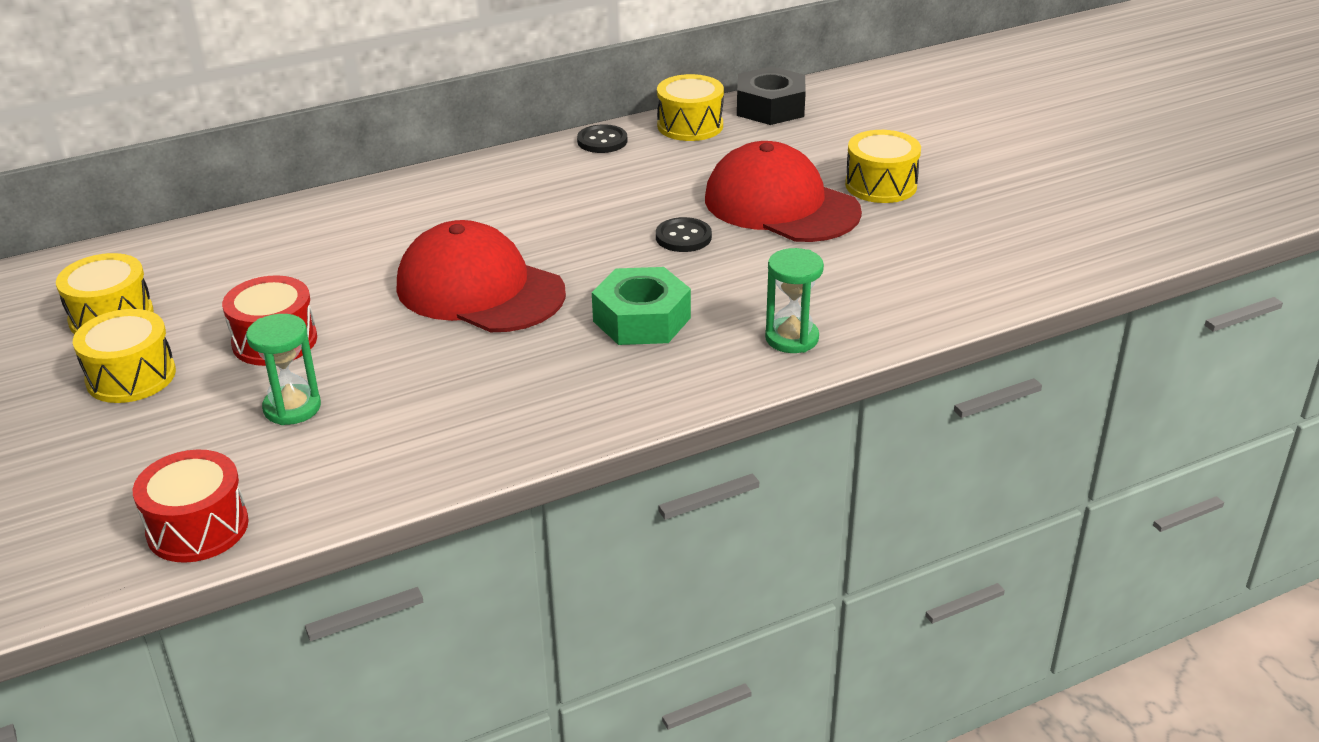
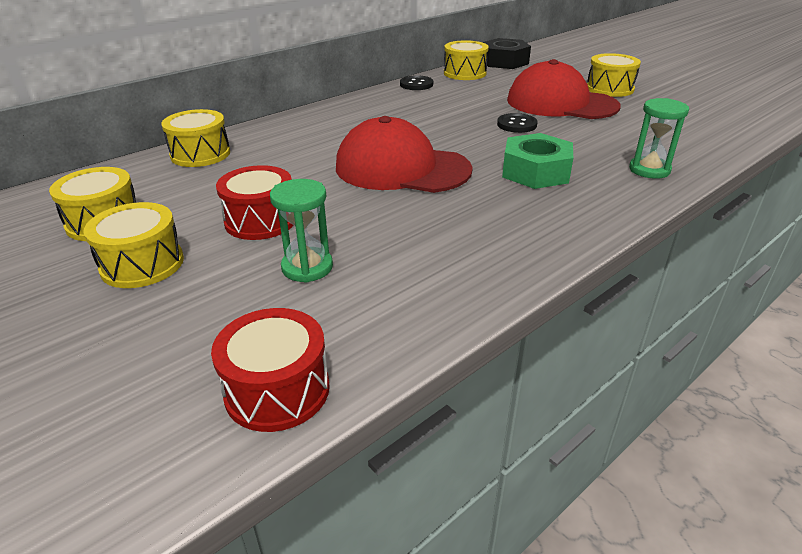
camera: 15 degrees left, 0 degrees up
none -> yellow drum [161,109,230,167]

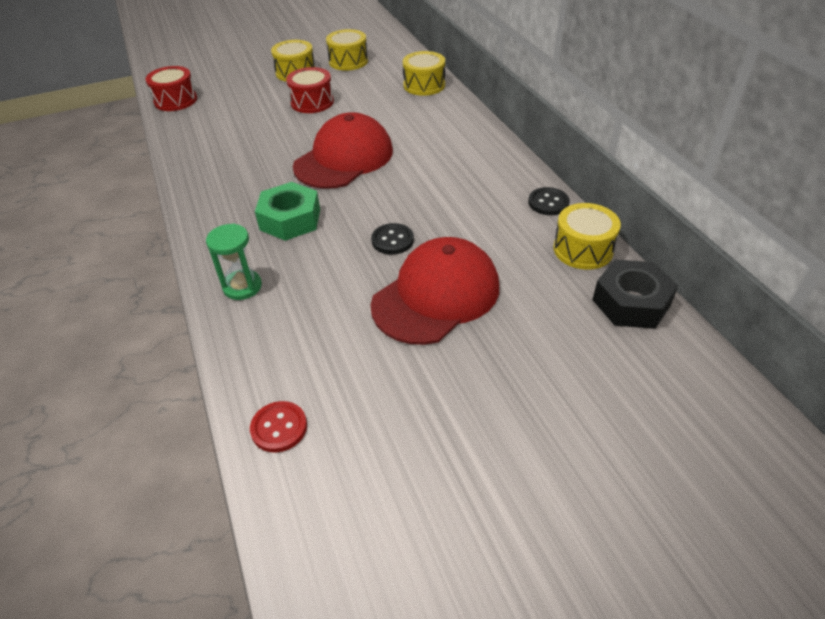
camera: 110 degrees right, 10 degrees up
green hourglass [270,179,333,283] -> none
yellow drum [587,53,641,97] -> none
none -> red button [250,401,307,453]

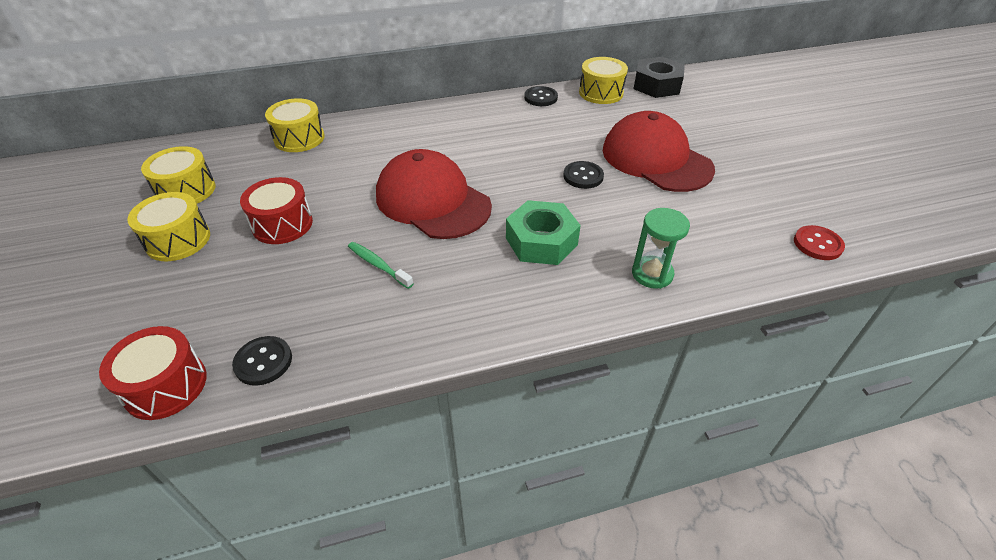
camera: 85 degrees left, 0 degrees up
none -> black button [232,336,292,386]
none -> green toothbrush [348,242,414,289]

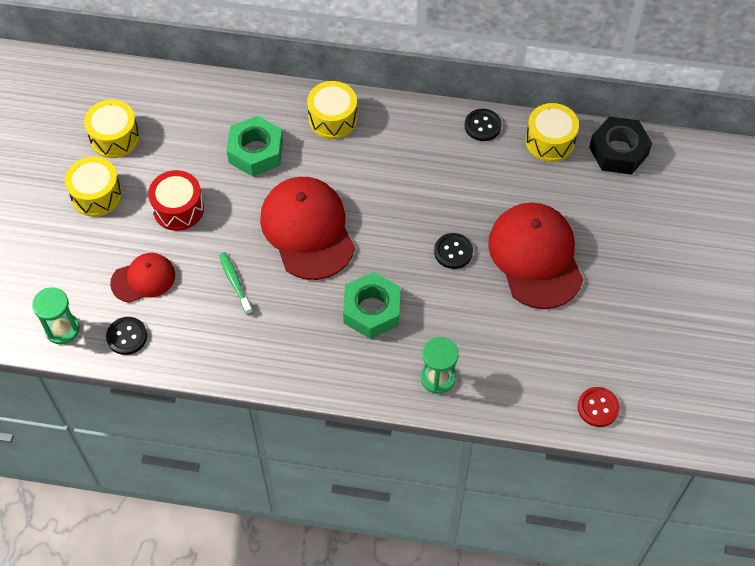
camera: 25 degrees right, 15 degrees up
red drum [99,326,207,420] -> green hourglass [32,287,80,344]
yellow drum [265,98,325,152] -> yellow drum moved to [307,81,357,139]
none -> red cap [110,253,175,303]
none -> green nut [227,116,283,177]

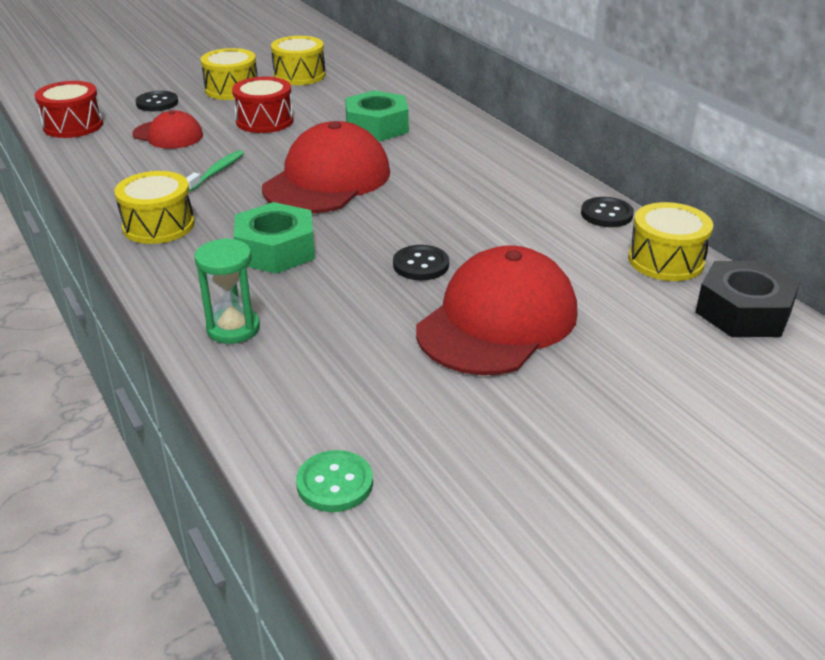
camera: 50 degrees right, 25 degrees down
green hourglass [32,287,80,344] -> red drum [35,81,103,138]
black button [106,317,147,355] -> black button moved to [136,91,178,111]
yellow drum [307,81,357,139] -> yellow drum moved to [114,171,195,244]
red button [578,387,620,427] -> green button [296,450,373,512]

